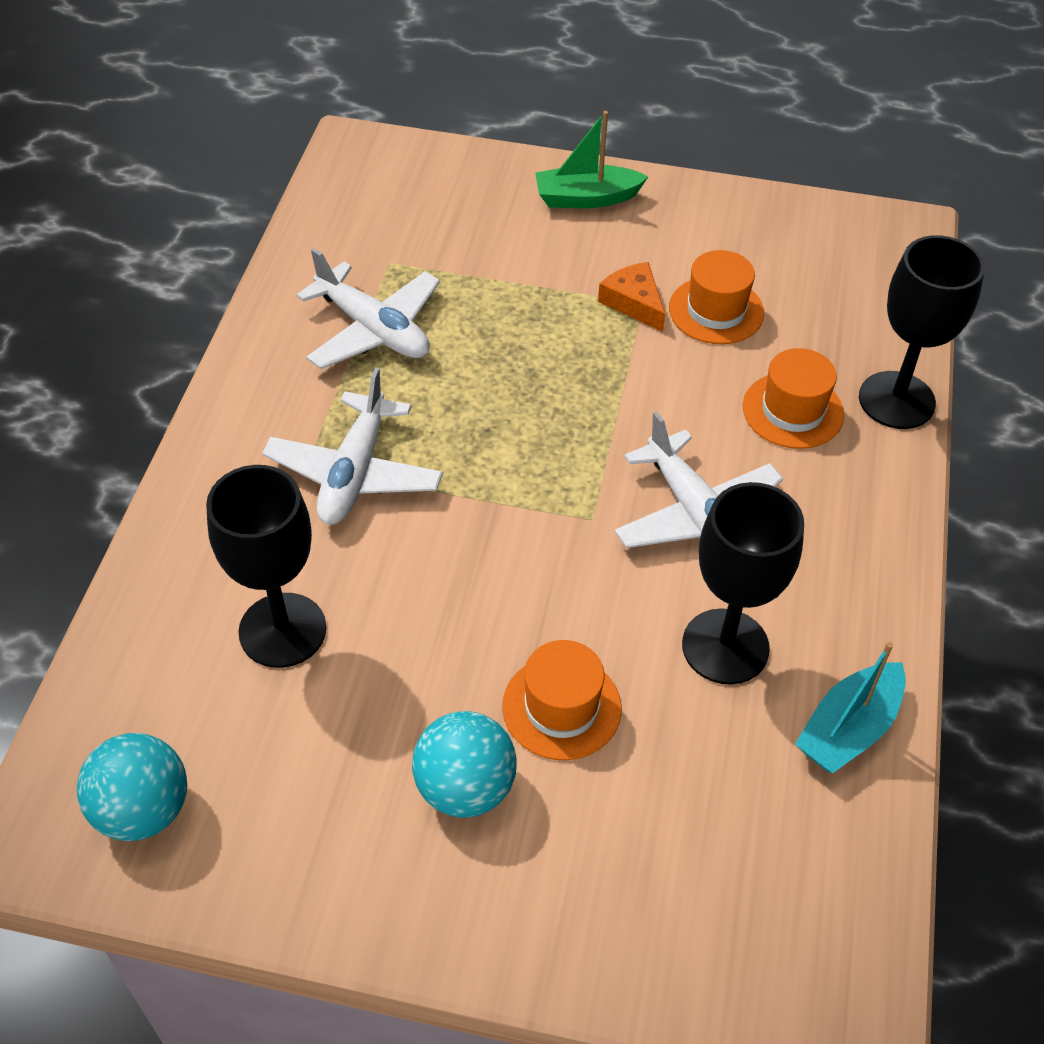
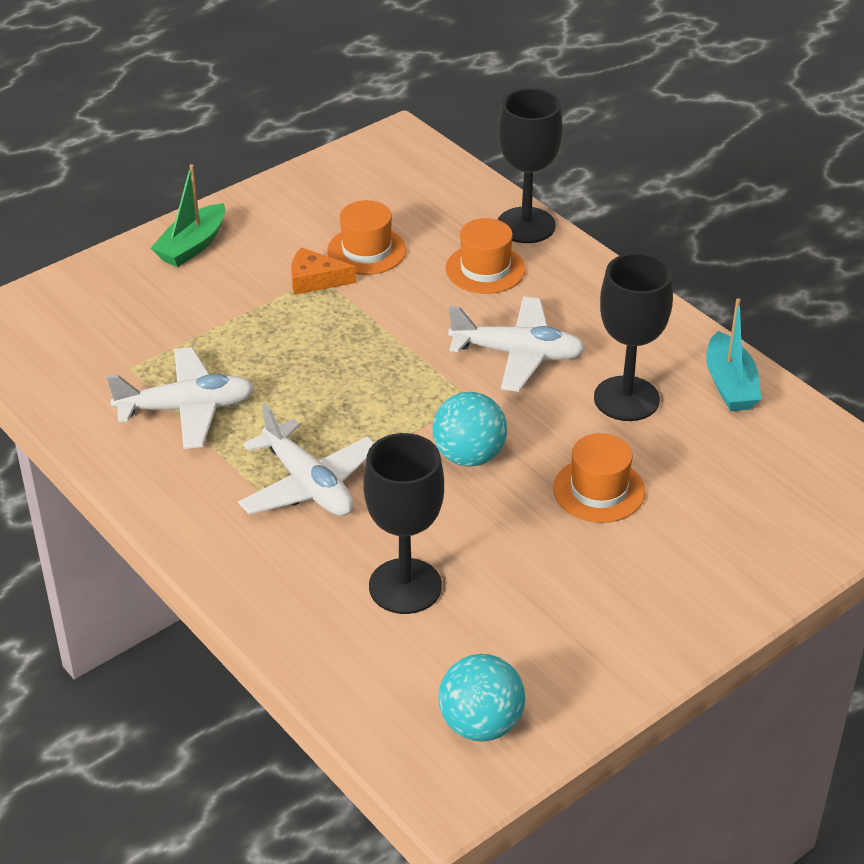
camera: 50 degrees left, 10 degrees down
turquoise ball [412,711,517,818] -> turquoise ball moved to [432,392,507,467]

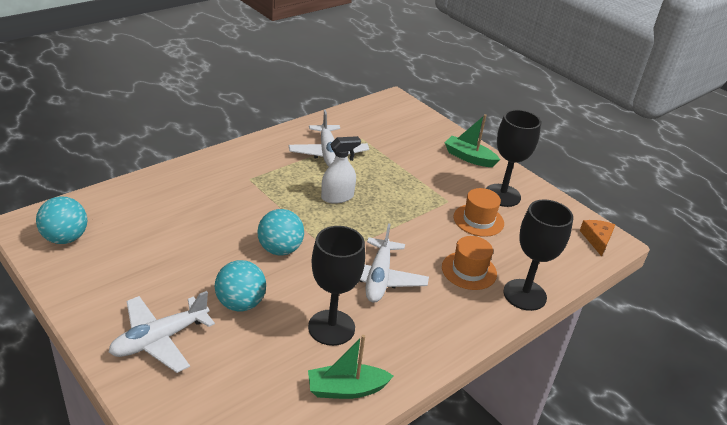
camera: 85 degrees right, 5 degrees down
white plane [238,403,375,516] -> white plane moved to [109,291,215,373]
orange cheese [291,247,356,295] -> orange cheese moved to [580,220,615,257]
black goblet [363,433,444,614] -> black goblet moved to [486,110,541,207]
orange hat [553,433,645,523] -> turquoise ball [215,260,266,312]
turquoise boat [706,298,762,411] -> green boat [308,335,394,399]
none -> white spray bottle [321,136,361,204]

